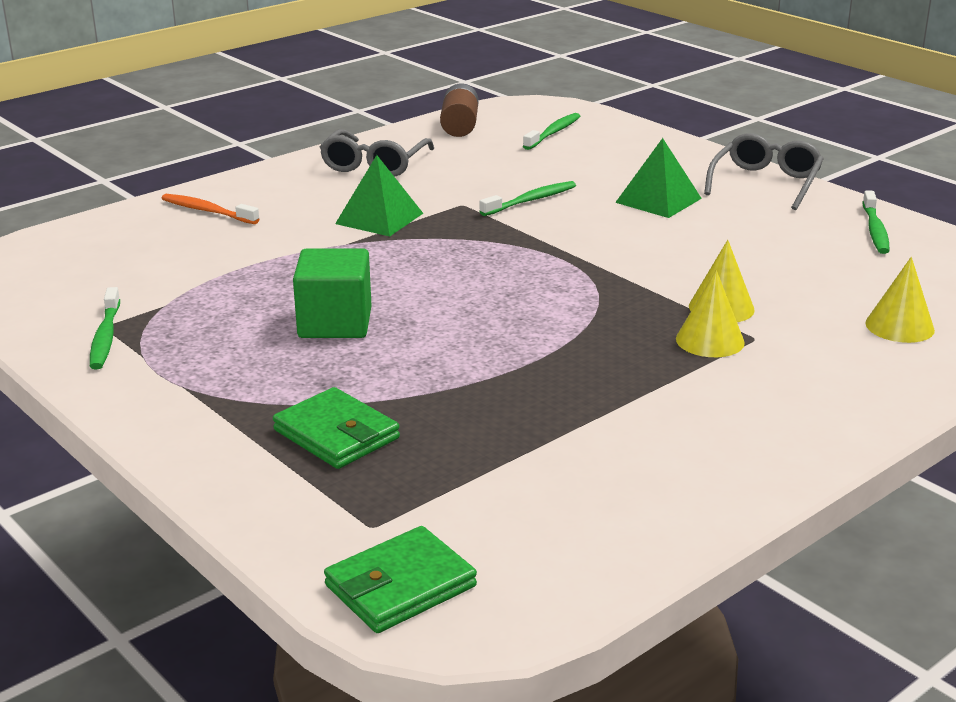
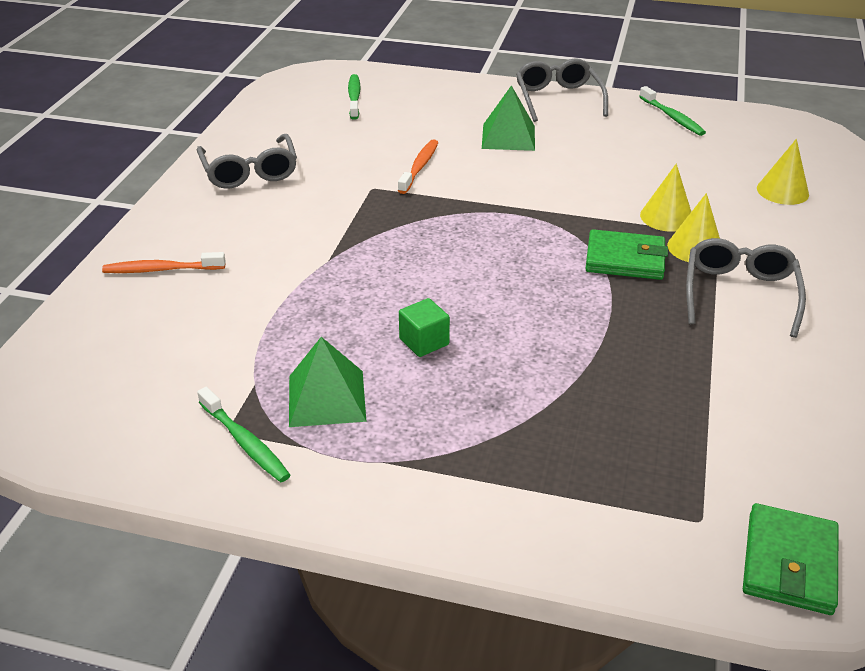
camera: 35 degrees left, 10 degrees up
green wallet [273,387,400,469] -> green wallet moved to [585,229,668,280]
green cube [293,248,372,338] -> green cube [399,298,450,357], size x0.58
green pyramid [335,155,423,236] -> green pyramid moved to [289,337,366,427]
brown battery [440,84,479,137] -> none
green toothbrush [479,181,576,216] -> orange toothbrush [398,139,439,194]
none -> grey glasses [686,238,806,338]

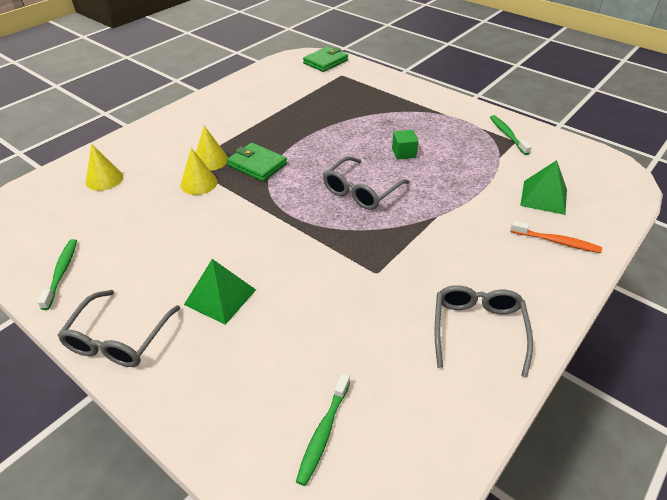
camera: 155 degrees left, 5 degrees up
green pyramid [289,337,366,427] -> green pyramid moved to [520,160,567,215]
orange toothbrush [398,139,439,194] -> none
grey glasses [686,238,806,338] -> grey glasses moved to [323,156,410,210]

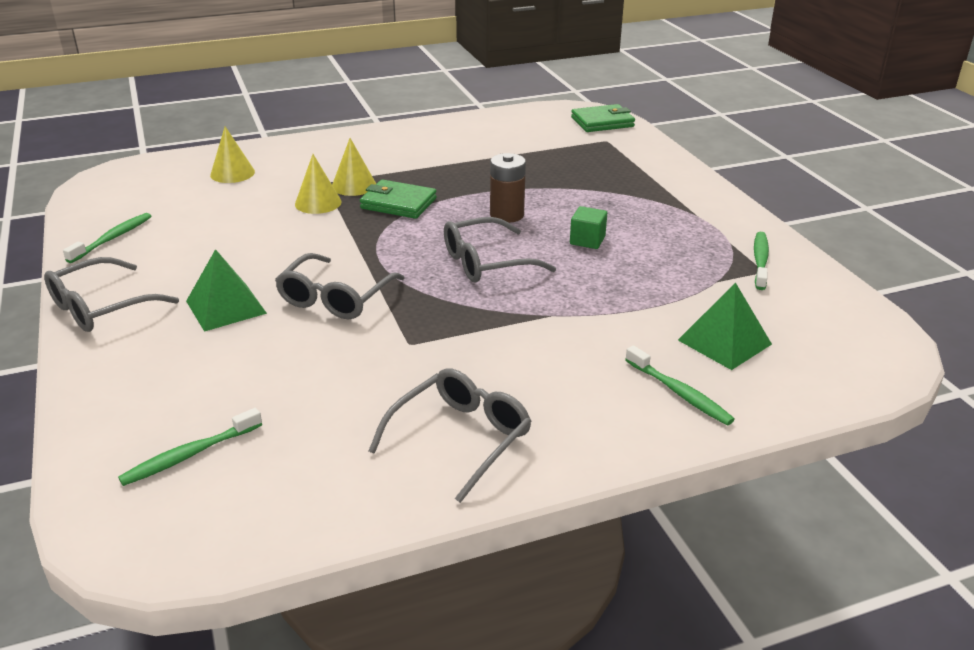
camera: 30 degrees right, 10 degrees down
green wallet [227,143,287,182] -> green wallet turned 45 degrees counterclockwise [360,180,437,219]
orange toothbrush [510,221,602,253] -> green toothbrush [625,345,735,425]
none -> grey glasses [275,253,404,319]
none -> brown battery [490,153,526,223]

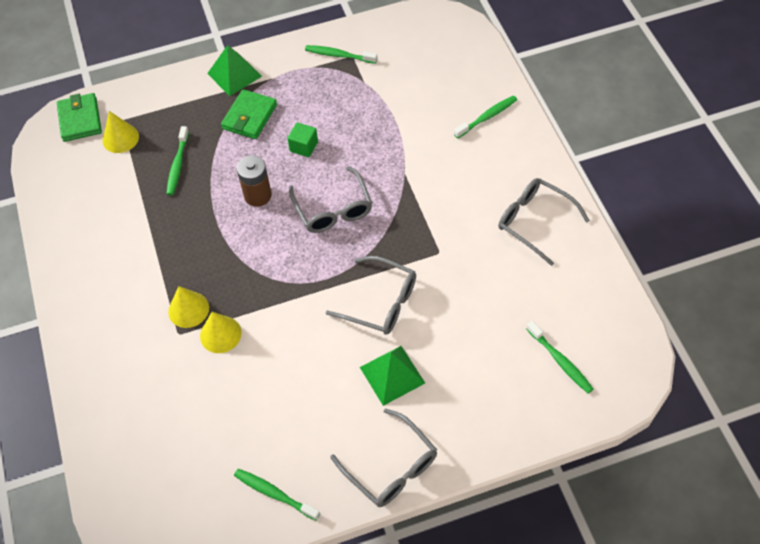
camera: 85 degrees left, 25 degrees up
yellow cone [210,127,255,183] -> yellow cone moved to [103,111,139,153]
green wallet [360,180,437,219] -> green wallet moved to [221,89,277,139]
green pyramid [678,282,772,370] -> green pyramid moved to [207,45,262,96]
none -> green toothbrush [166,126,189,195]

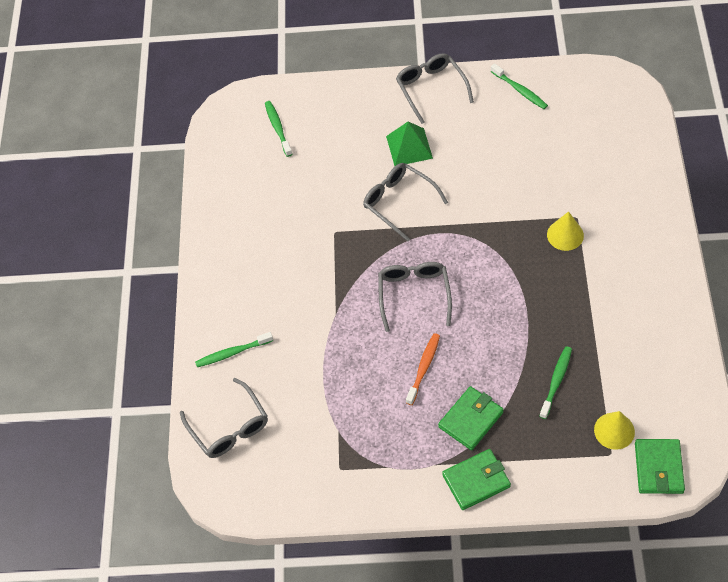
camera: 160 degrees left, 0 degrees up
yellow cone [200,312,242,353] -> none
green pyramid [207,45,262,96] -> green wallet [442,449,511,510]
brown battery [237,155,272,207] -> none
green cube [287,122,318,157] -> orange toothbrush [406,333,440,405]
green toothbrush [305,45,377,64] -> none
grey glasses [498,178,590,266] -> grey glasses moved to [180,378,268,458]

